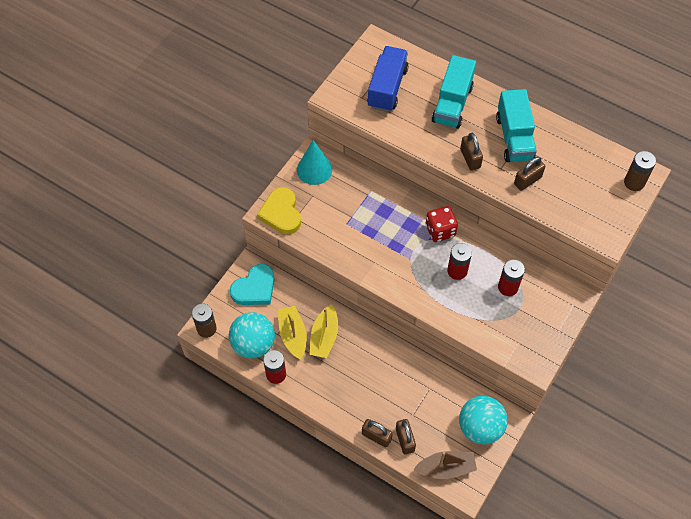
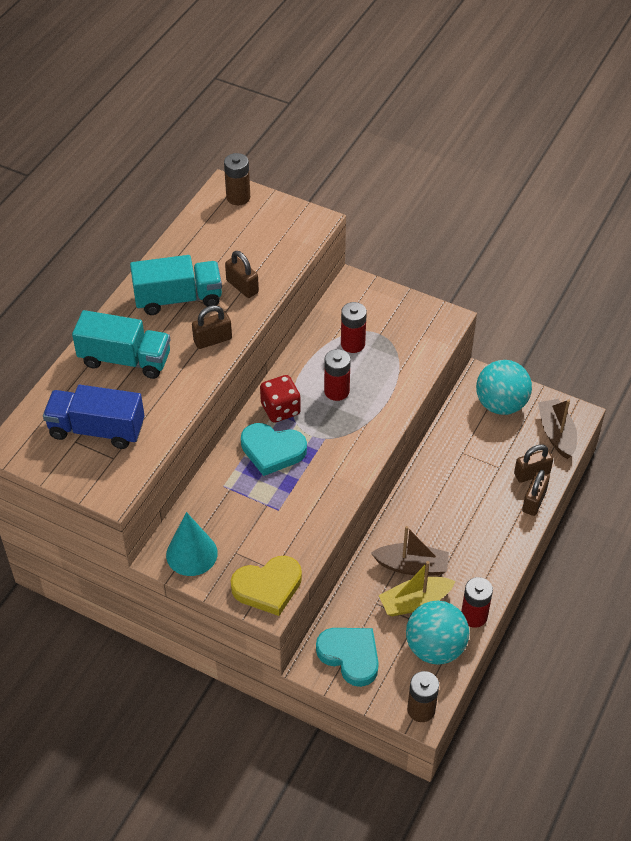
camera: 95 degrees left, 10 degrees down
yellow boat [310,304,338,358] -> brown boat [371,526,449,575]
none -> turquoise heart [241,423,307,476]

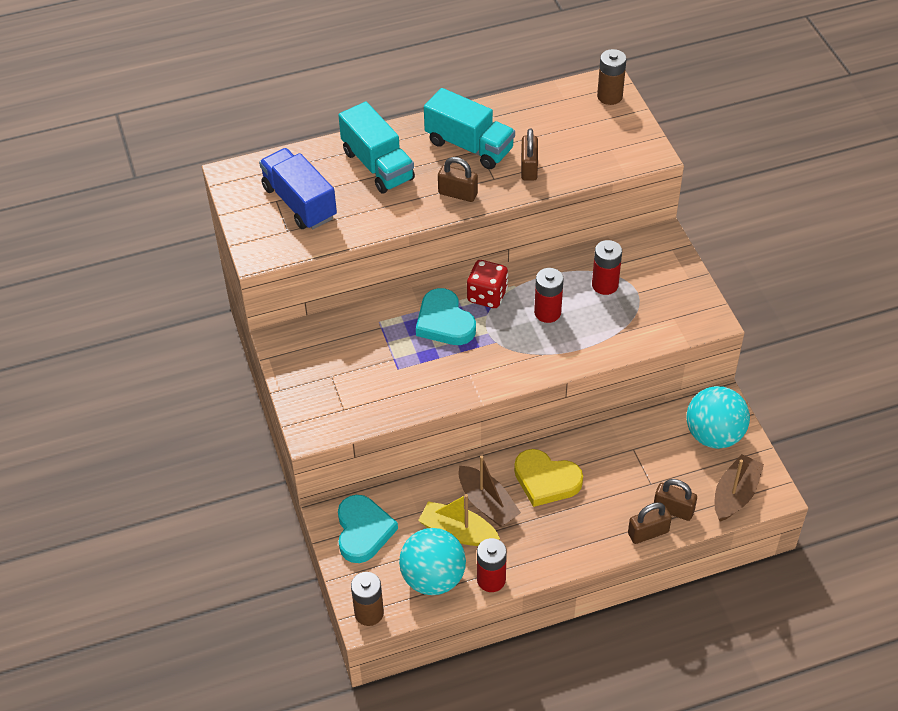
camera: 45 degrees right, 0 degrees up
turquoise cone [166,512,218,576] -> none
yellow heart [231,556,302,616] -> yellow heart moved to [514,449,583,507]

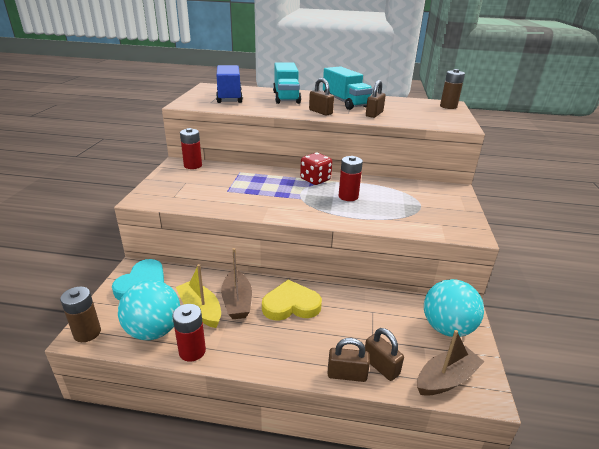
camera: 25 degrees right, 20 degrees down
turquoise heart [416,288,476,345] -> none
yellow heart [514,449,583,507] -> yellow heart turned 120 degrees clockwise [262,280,322,321]
red battery [592,240,622,295] -> red battery moved to [180,128,202,169]

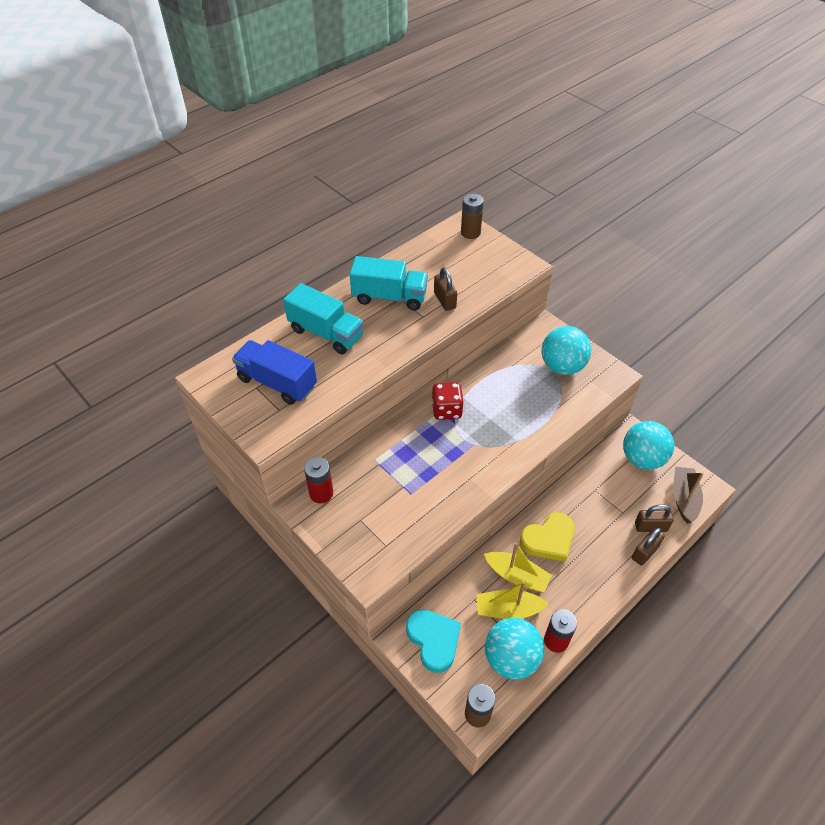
camera: 50 degrees left, 20 degrees up
brown boat [221,248,252,319] -> yellow boat [484,543,552,592]
yellow heart [262,280,322,321] -> yellow heart turned 150 degrees counterclockwise [520,512,575,562]
brown padlock [309,78,334,116] -> none
red battery [339,156,363,201] -> none
none -> turquoise ball [542,326,591,375]

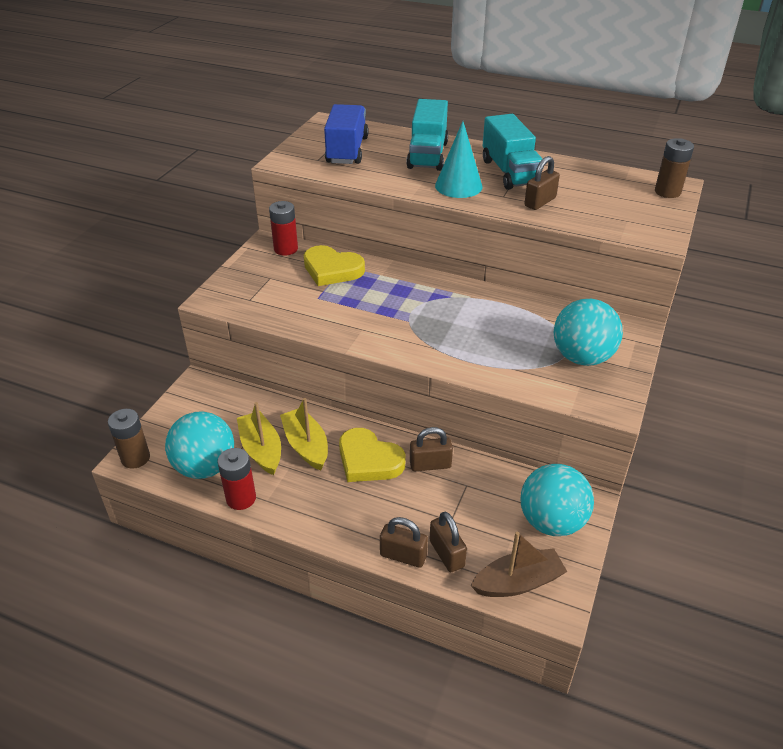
camera: 65 degrees right, 10 degrees down
turquoise heart [406,610,461,673] -> none
red dice [432,382,464,420] -> none
yellow boat [484,543,552,592] -> yellow boat turned 150 degrees clockwise [280,398,328,470]
none -> yellow heart [304,245,365,286]
none -> brown padlock [410,427,453,471]
none -> turquoise cone [435,121,482,198]

